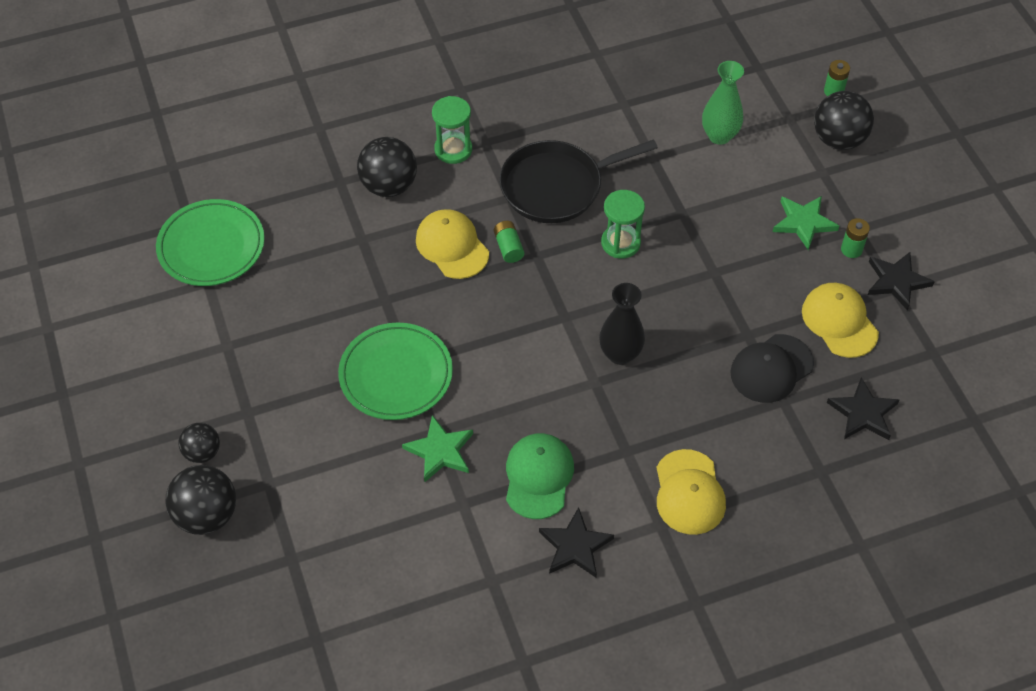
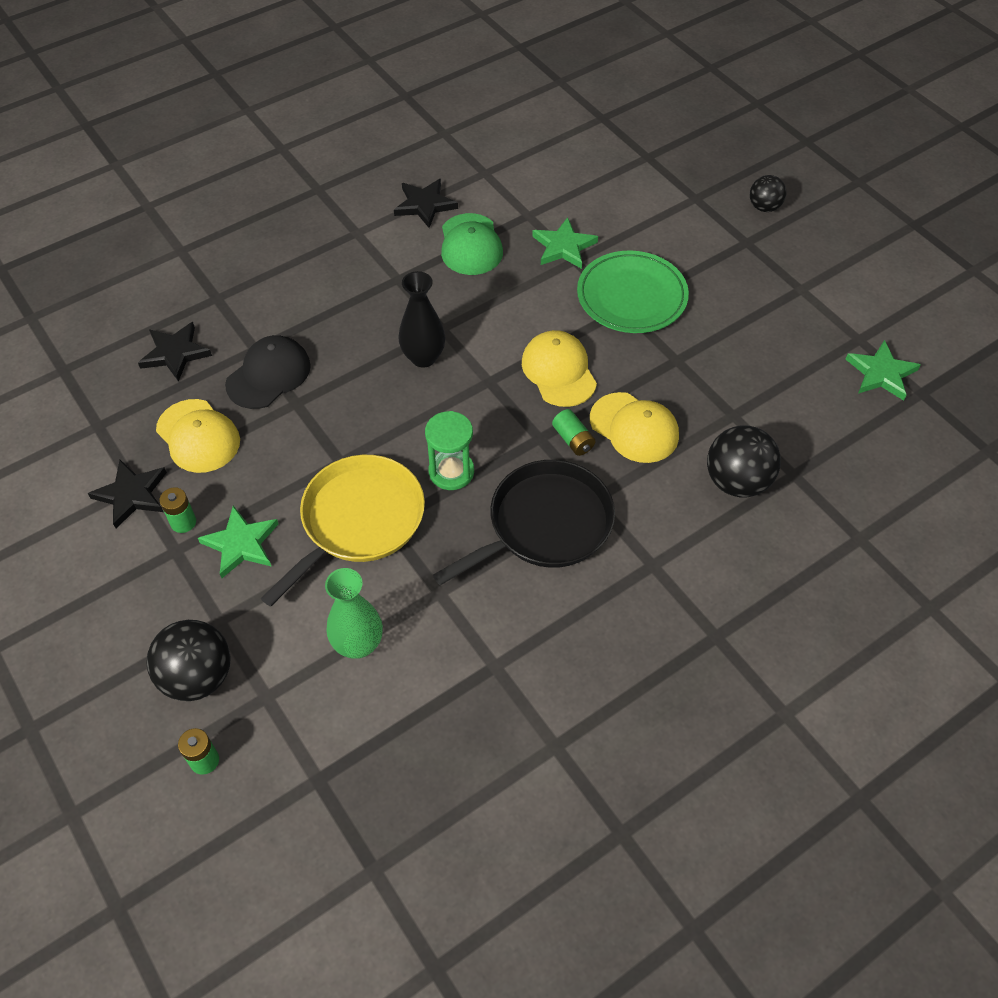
camera: 165 degrees right, 0 degrees up
green plate [156,199,265,286] -> green star [845,340,921,401]
black ball [166,465,236,535] -> none
green hourglass [432,96,472,164] -> none
yellow cap [656,449,726,535] -> yellow cap moved to [522,330,597,407]
none -> yellow pan [260,455,425,607]

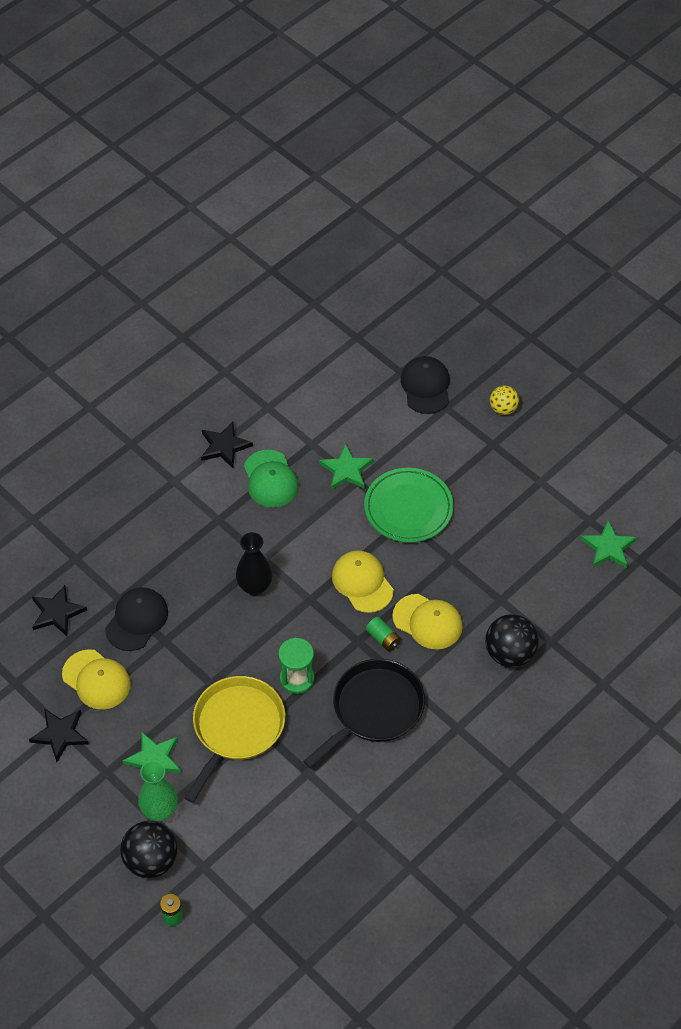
camera: 10 degrees left, 0 degrees up
green battery [159,487,196,533] -> none
green vase [325,568,383,659] -> green vase moved to [138,760,178,821]
black ball [750,175,786,212] -> yellow ball [490,385,519,415]
none -> black cap [401,356,450,414]

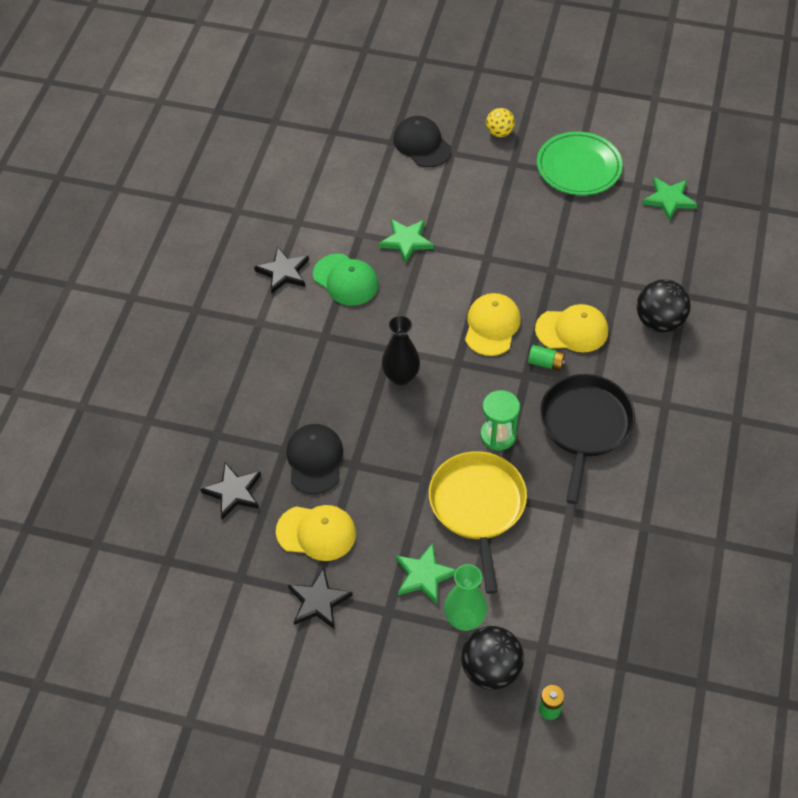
camera: 30 degrees left, 0 degrees up
yellow cap [332,550,394,613] -> yellow cap turned 75 degrees clockwise [465,293,521,356]
green plate [364,468,453,543] -> green plate moved to [537,131,623,195]

